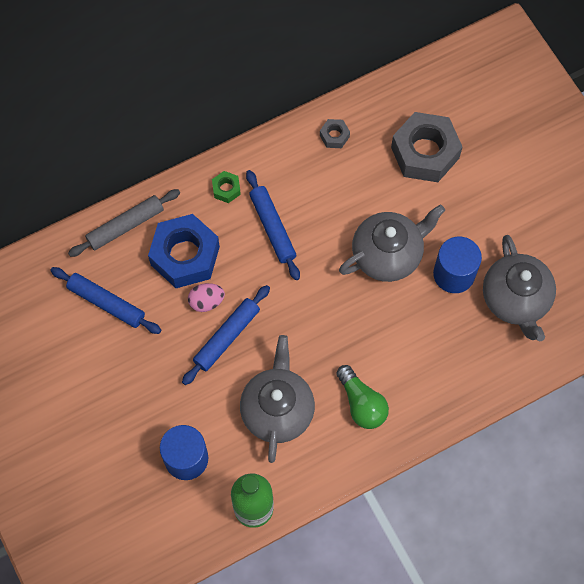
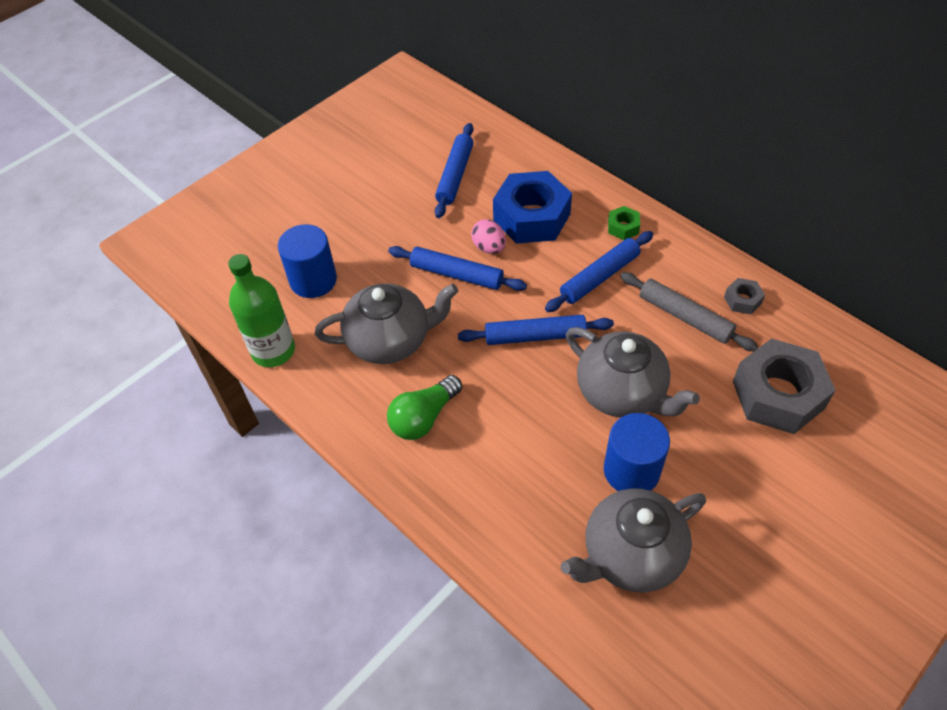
camera: 75 degrees right, 15 degrees down
grey rolling pin [68,189,180,257] -> grey rolling pin moved to [620,272,758,351]
none -> blue rolling pin [458,315,614,345]

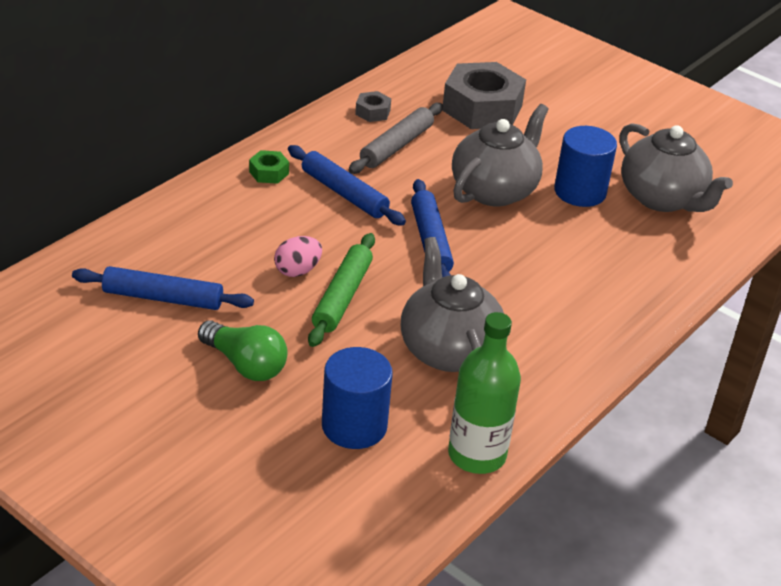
camera: 100 degrees left, 15 degrees down
green light bulb [387,375,462,440] -> green light bulb moved to [198,320,288,381]
blue rolling pin [388,246,527,291] -> green rolling pin [308,233,375,347]
blue nut [493,171,572,244] -> none

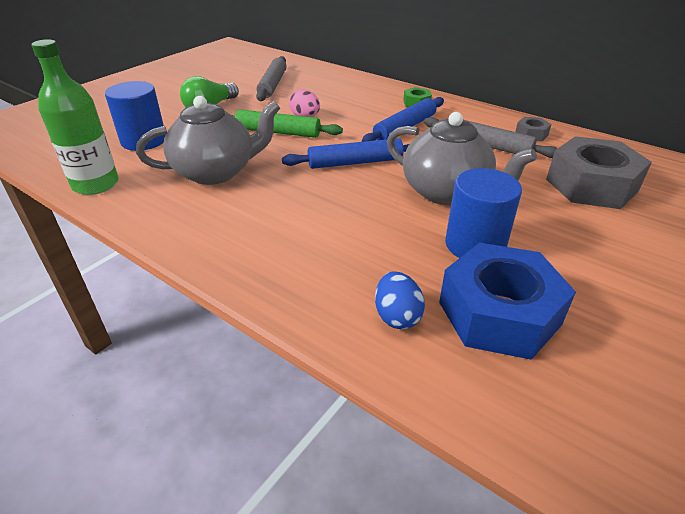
camera: 90 degrees right, 0 degrees up
blue rolling pin [72,266,254,310] -> grey rolling pin [256,56,287,101]
grey teapot [620,123,733,212] -> blue nut [439,243,576,360]
none -> blue egg [375,271,425,330]

